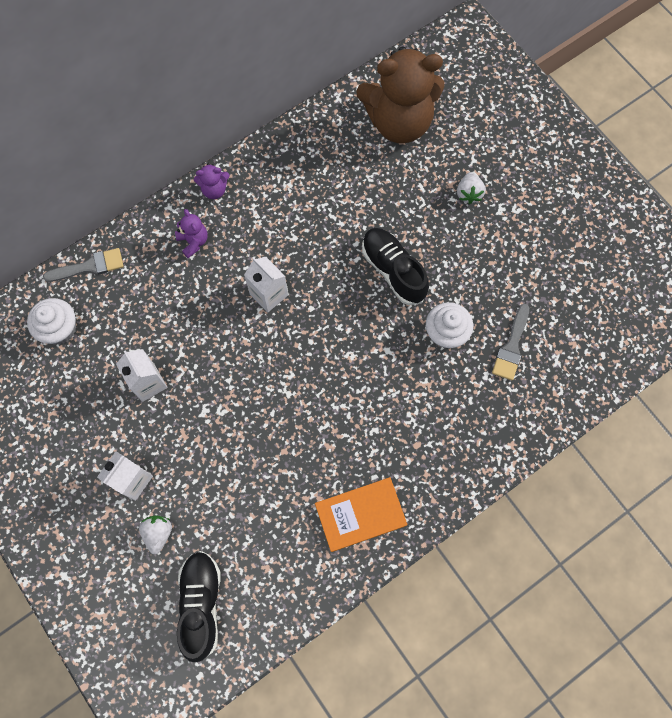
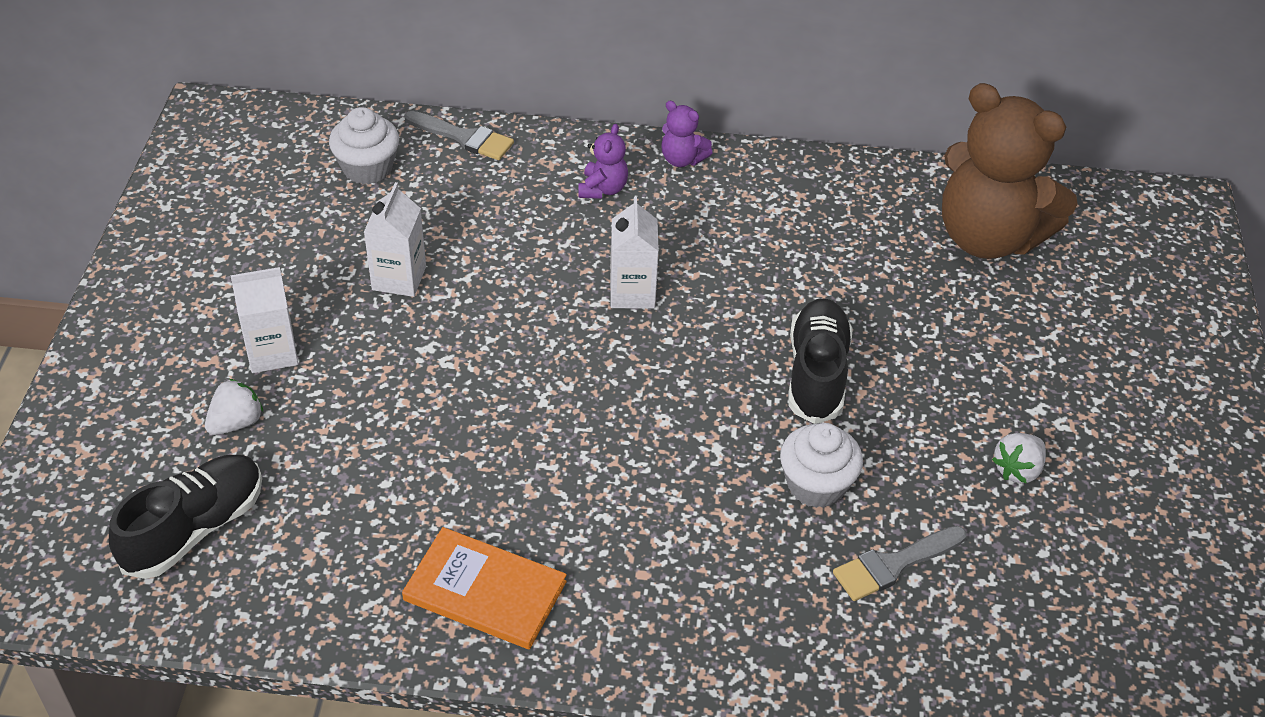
camera: 40 degrees right, 25 degrees down
white strawberry [457,172,486,204] -> white strawberry moved to [992,433,1046,483]

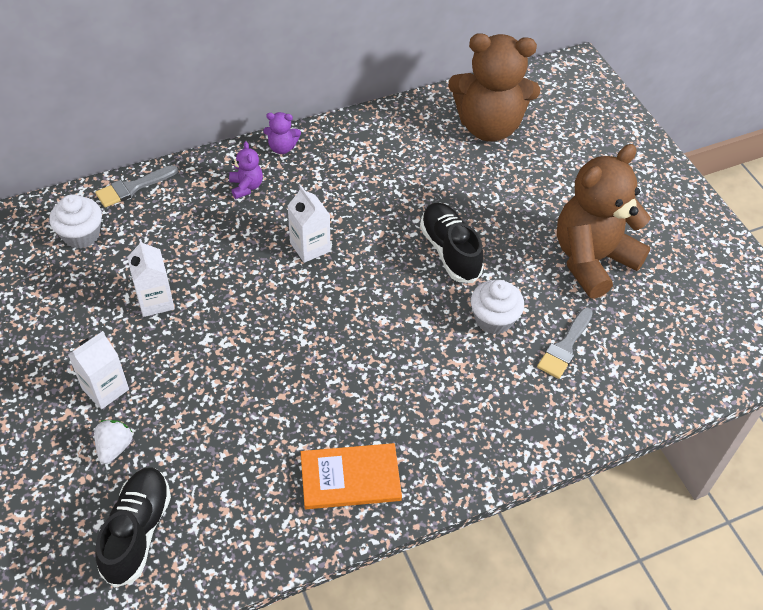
camera: 30 degrees left, 5 degrees up
grey brush [404,111,514,160] -> grey brush turned 150 degrees clockwise [95,165,178,207]
white strawberry [992,433,1046,483] -> brown teddy bear [557,144,651,299]

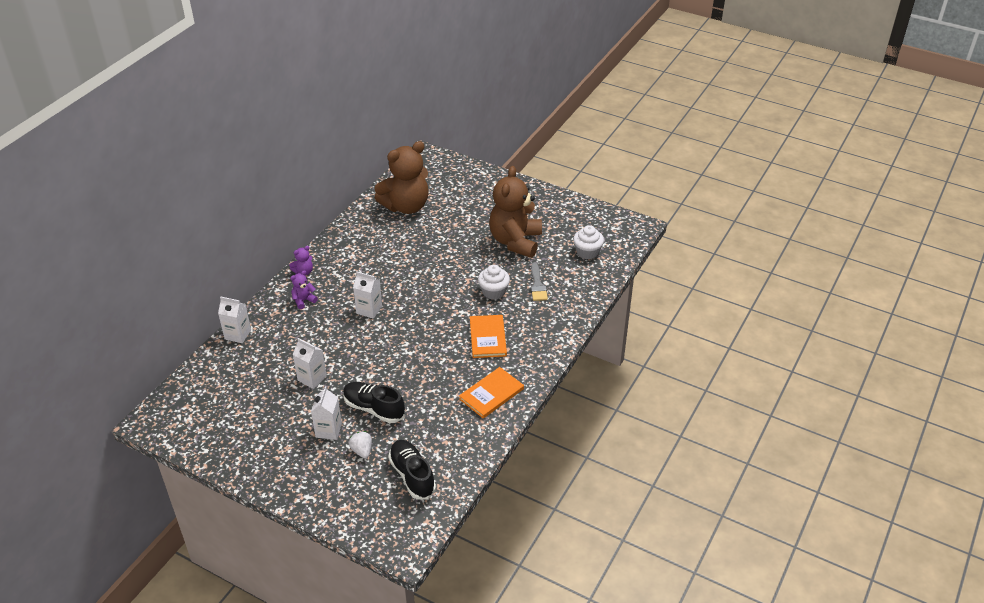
camera: 35 degrees left, 10 degrees down
white cupcake [50,194,102,249] -> white cupcake moved to [573,225,604,259]
grey brush [95,165,178,207] -> white carton [218,297,251,343]
purple teddy bear [229,141,263,199] -> purple teddy bear turned 75 degrees counterclockwise [290,270,318,309]
black shoe [420,203,484,283] -> black shoe moved to [343,382,405,423]
none -> orange book [470,315,507,358]

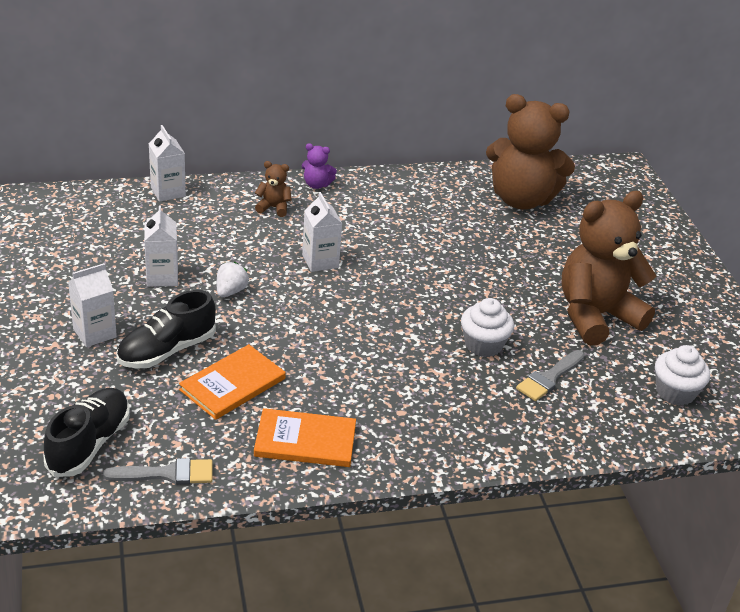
camera: 45 degrees right, 5 degrees down
purple teddy bear [290,270,318,309] -> brown teddy bear [255,161,292,217]
black shoe [343,382,405,423] -> black shoe turned 120 degrees counterclockwise [116,290,216,369]
white strawberry [349,431,372,458] -> white strawberry moved to [217,262,249,297]
orange book [470,315,507,358] -> orange book moved to [179,344,286,420]
none -> grey brush [103,458,213,485]

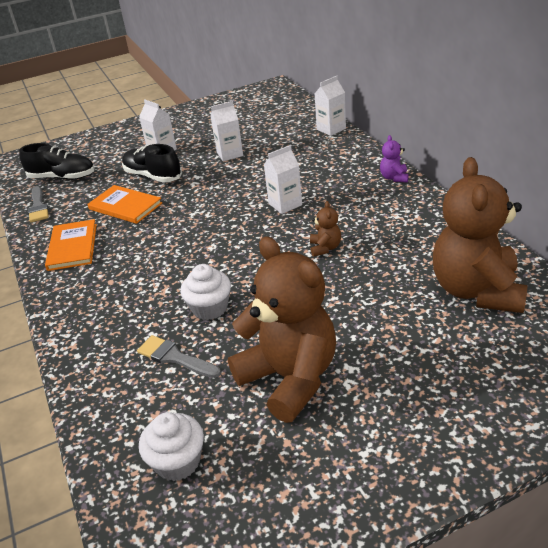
camera: 85 degrees right, 0 degrees up
white strawberry [217,262,249,297] -> none
brown teddy bear [255,161,292,217] -> brown teddy bear moved to [310,201,341,257]

